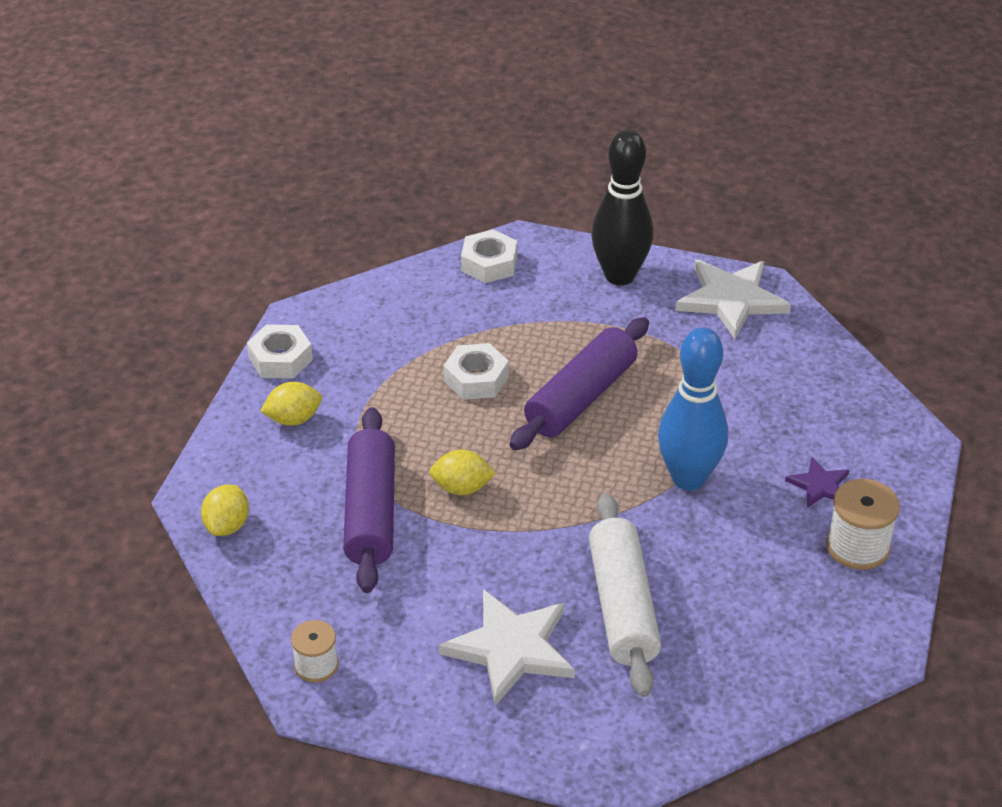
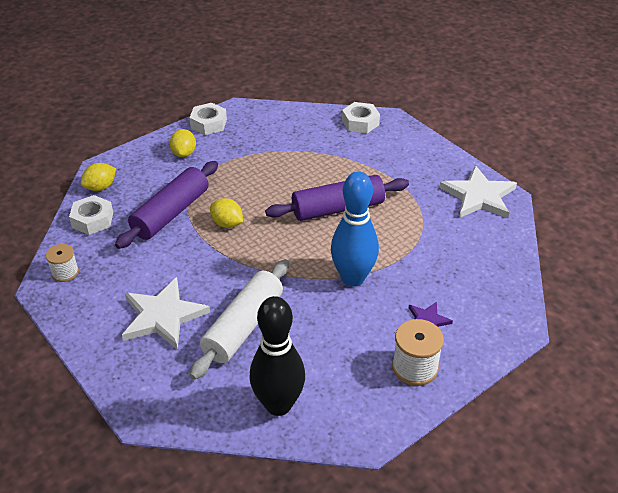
camera: 35 degrees right, 0 degrees up
yellow lemon [260,382,322,426] -> yellow lemon turned 75 degrees clockwise [169,129,196,157]
white nut [444,343,509,400] -> white nut moved to [69,195,113,235]
black bowling pin [591,130,653,285] -> black bowling pin moved to [249,296,305,416]

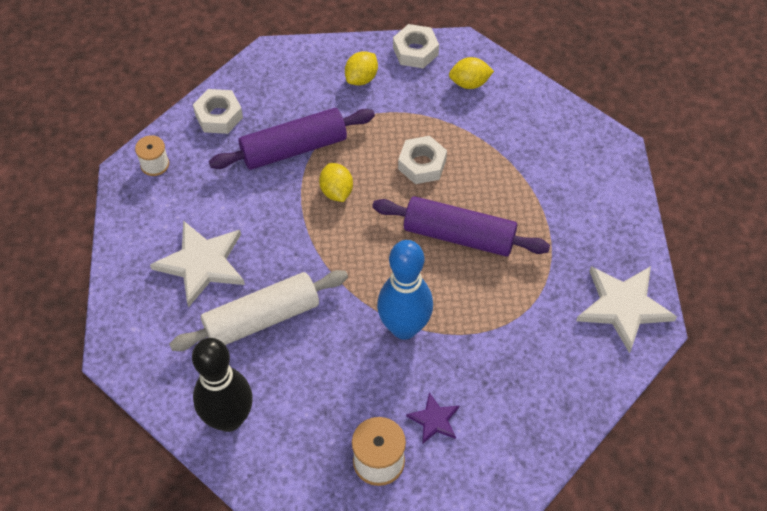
camera: 35 degrees right, 15 degrees up
yellow lemon [81,163,116,191] -> yellow lemon moved to [449,57,494,89]
white nut [342,102,380,133] -> white nut moved to [398,136,447,184]

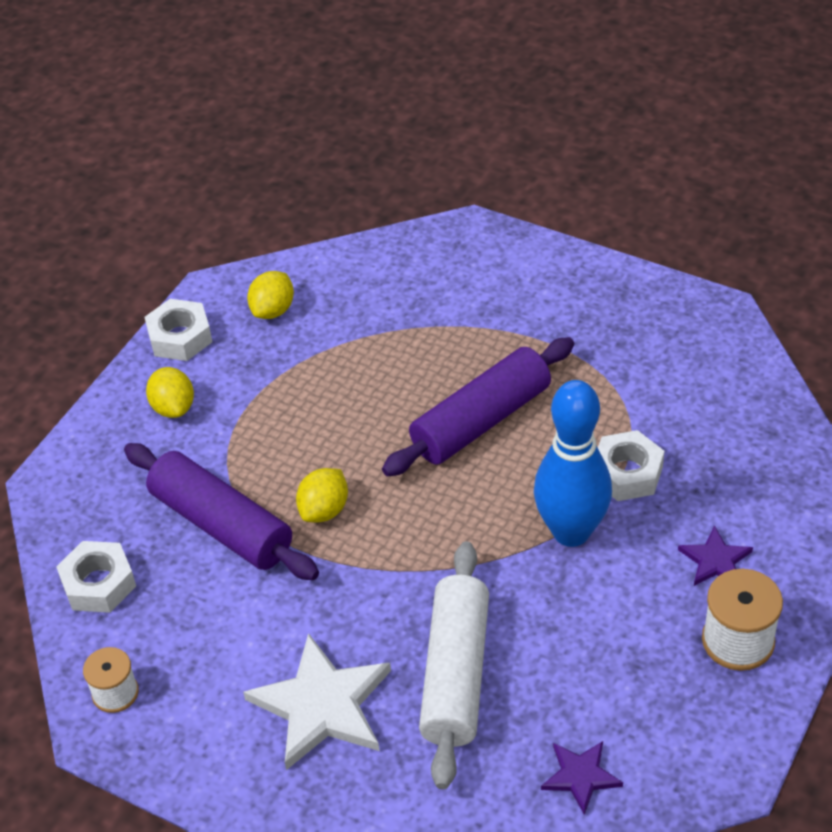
camera: 55 degrees left, 10 degrees down
black bowling pin [192,338,253,432] -> purple star [541,741,623,815]
purple rolling pin [209,108,375,170] -> purple rolling pin turned 60 degrees counterclockwise [124,443,319,580]
yellow lemon [319,163,353,202] -> yellow lemon turned 75 degrees counterclockwise [296,468,348,523]
white nut [398,136,447,184] -> white nut moved to [598,430,664,501]
white star [576,266,677,353] -> none

